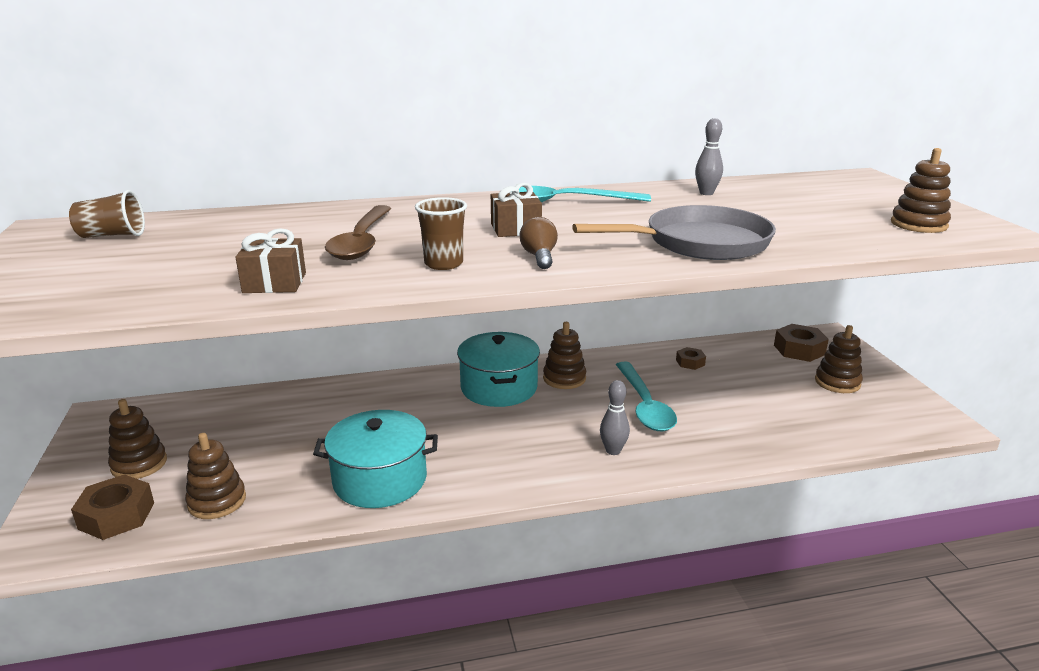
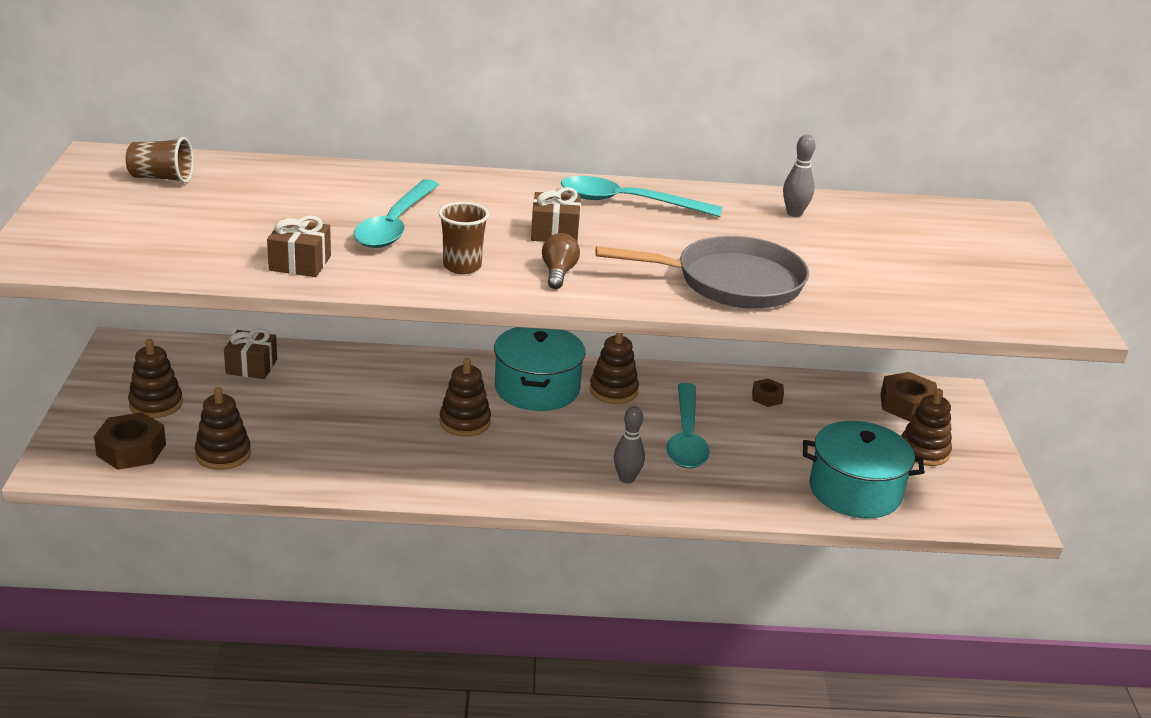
camera: 10 degrees right, 5 degrees up
turquoise pot [313,410,438,508] -> turquoise pot moved to [803,421,924,518]
brown spoon [325,205,392,260] -> turquoise spoon [354,179,439,248]
brown stacking toy [891,148,951,233] -> brown stacking toy moved to [439,358,491,437]
none -> brown gift [224,328,277,379]

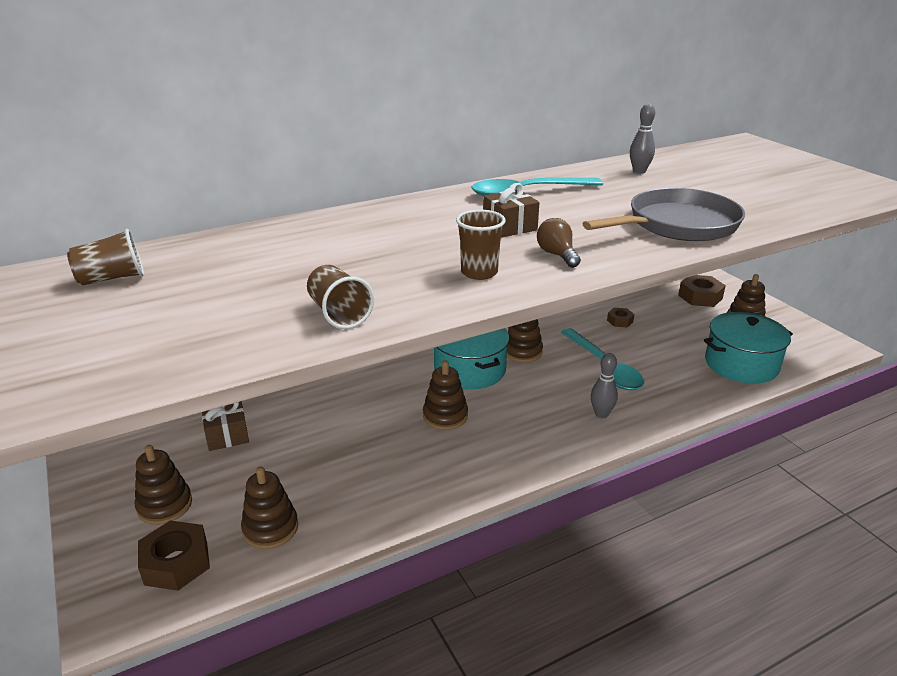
camera: 25 degrees left, 0 degrees up
brown gift [267,216,331,277] -> brown cup [307,265,374,329]
turquoise spoon [354,179,439,248] -> none

